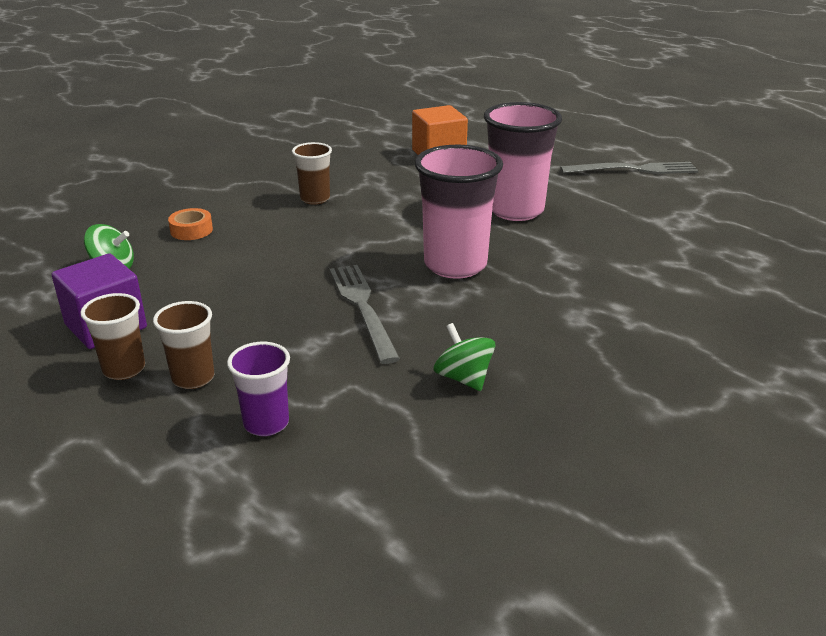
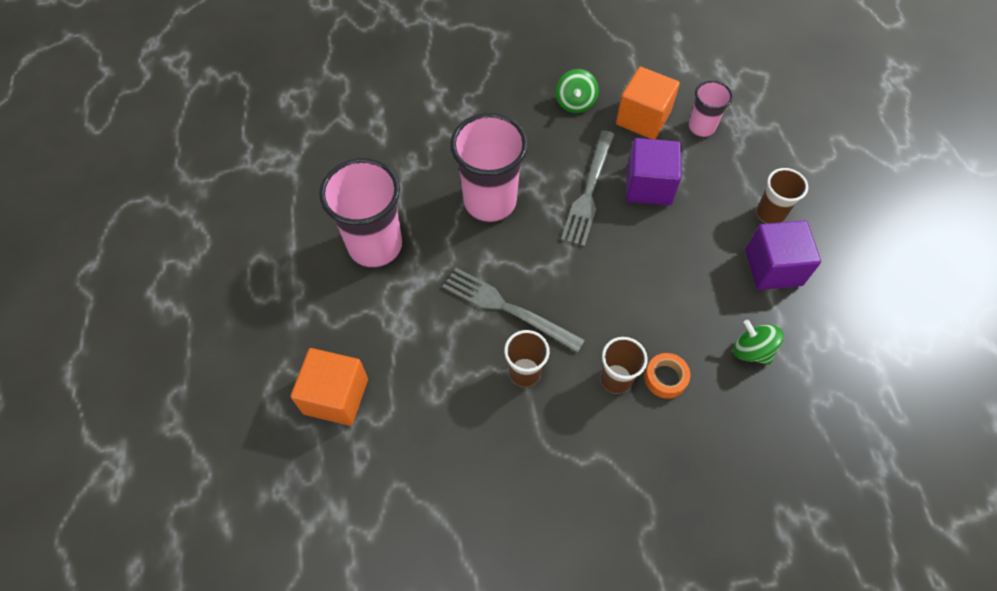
camera: 145 degrees left, 30 degrees up
brown cup [153,301,215,389] -> brown cup moved to [600,337,648,394]
purple cup [227,342,290,436] -> pink cup [689,80,733,137]
grey fork [560,162,698,174] -> grey fork moved to [443,268,585,353]
none -> orange cube [616,67,680,139]
none -> purple cube [626,138,681,205]

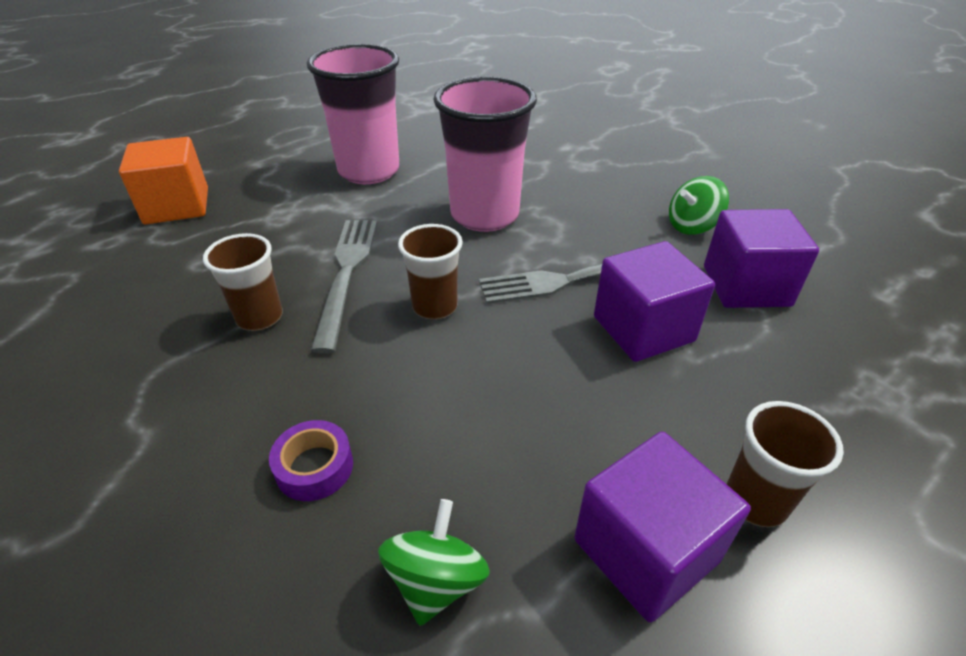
camera: 60 degrees right, 20 degrees down
brown cup [600,337,648,394] -> brown cup moved to [398,224,463,320]
orange cube [616,67,680,139] -> purple cube [704,209,819,308]
orange tape [644,353,690,399] -> purple tape [269,420,353,501]
pink cup [689,80,733,137] -> none

